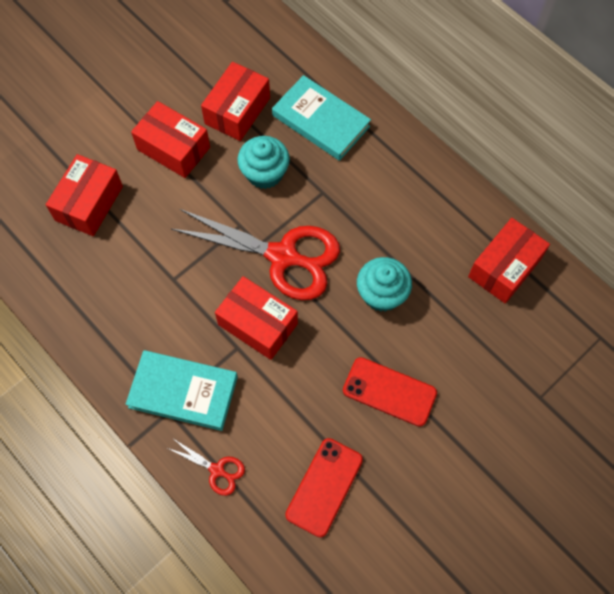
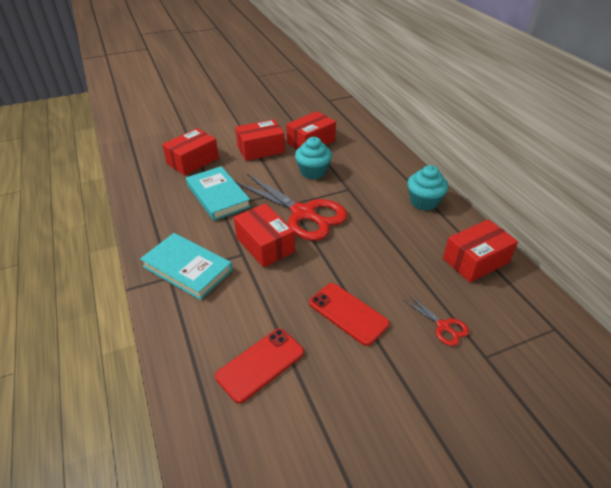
camera: 20 degrees right, 25 degrees down
red box [131,101,210,178] -> red box turned 75 degrees counterclockwise [235,119,285,161]
red scissors [168,439,245,496] -> red scissors moved to [403,295,469,346]
turquoise book [272,75,371,161] -> turquoise book moved to [186,166,251,221]
turquoise cupcake [357,257,412,312] -> turquoise cupcake moved to [408,165,448,211]

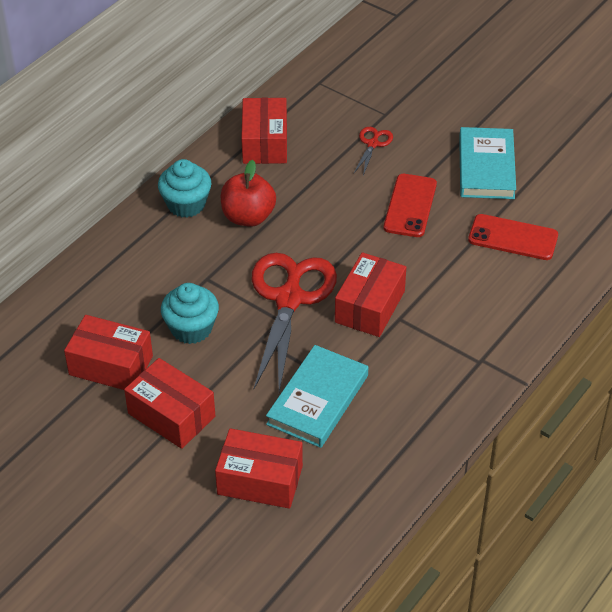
camera: 120 degrees left, 5 degrees up
turquoise book [140,233,233,300] -> turquoise book moved to [459,127,516,199]
red box [443,219,518,283] -> red box turned 60 degrees clockwise [241,97,287,164]
none -> red apple [221,160,276,227]

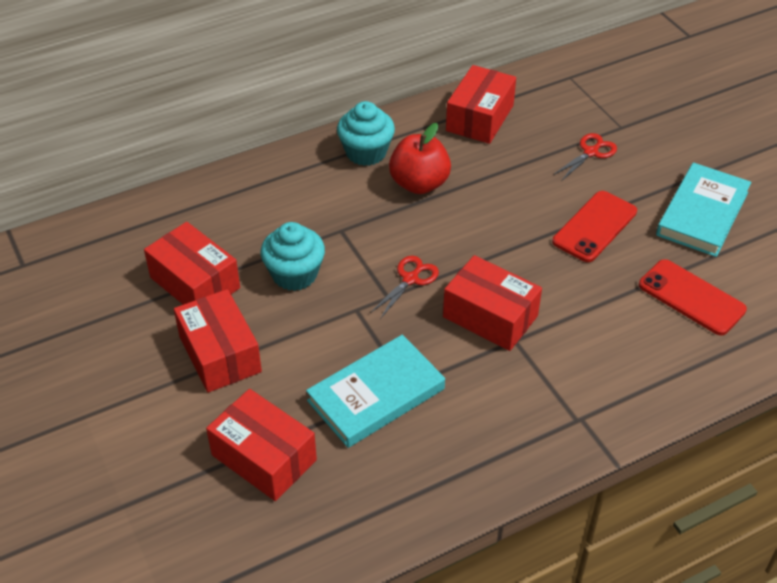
camera: 25 degrees right, 0 degrees up
red scissors [252,253,337,392] -> red scissors [370,256,439,319], size x0.44
red box [335,252,406,337] -> red box turned 75 degrees clockwise [443,255,542,351]

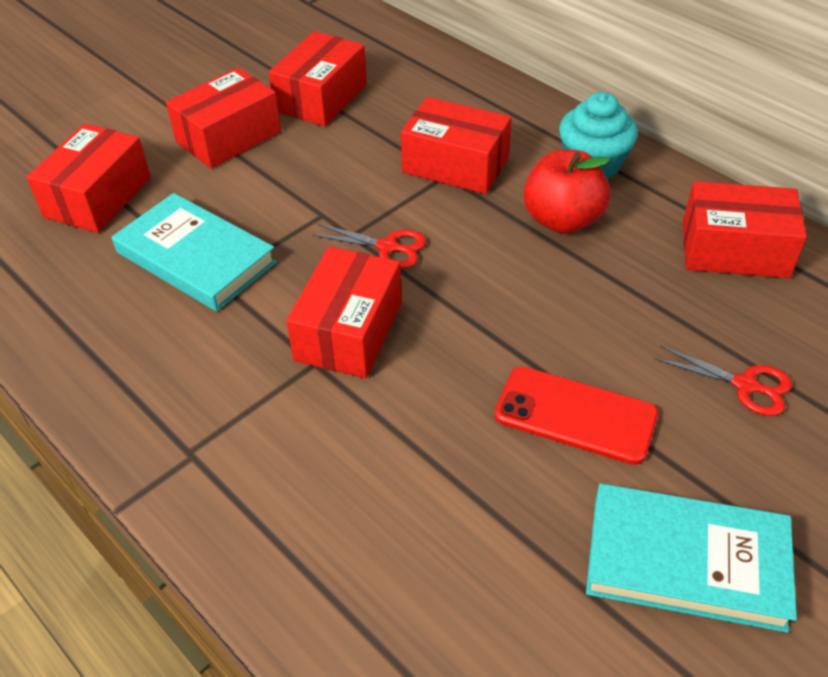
camera: 75 degrees right, 0 degrees up
turquoise cupcake [260,222,325,291] -> none
red phone [639,259,747,335] -> none
none -> red box [401,97,512,194]

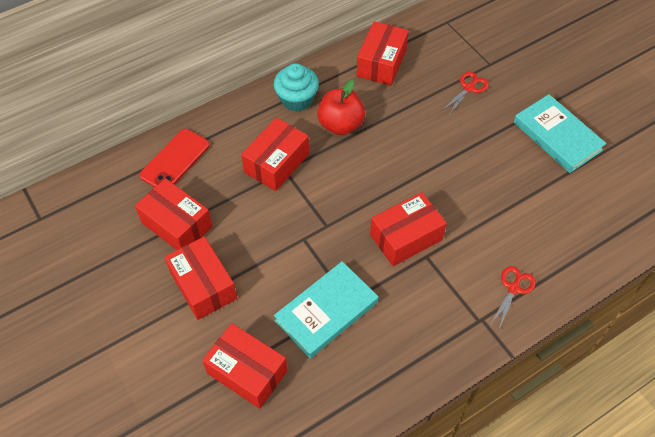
camera: 80 degrees left, 10 degrees up
red box [286,247,402,378] -> red box turned 60 degrees counterclockwise [370,192,447,266]
red scissors [312,224,426,268] -> red scissors moved to [490,266,536,329]
red phone [495,366,658,465] -> red phone moved to [140,129,210,187]
turquoise book [586,484,797,633] -> turquoise book turned 60 degrees counterclockwise [514,94,607,173]

